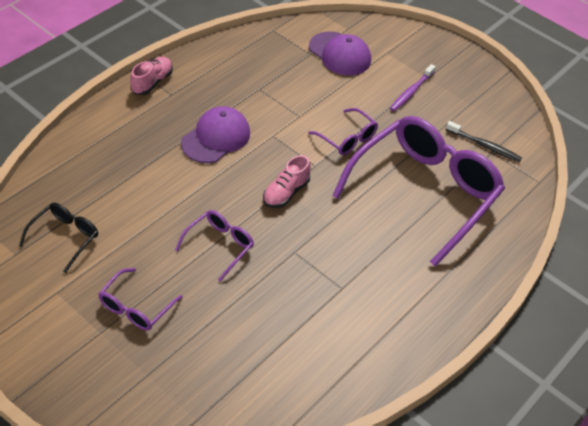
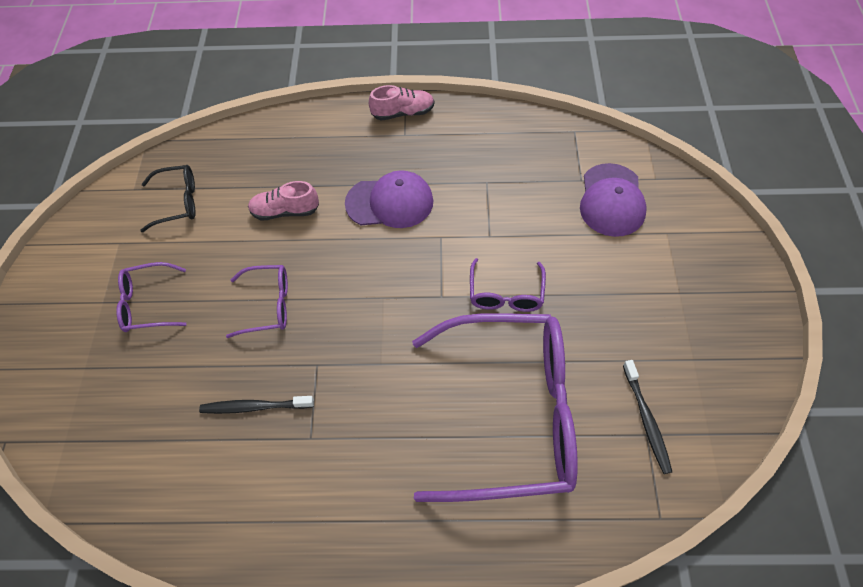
camera: 55 degrees right, 10 degrees up
pink shoe [263,155,311,208] -> pink shoe moved to [248,181,319,221]
purple toothbrush [390,64,436,111] -> none
none -> black toothbrush [199,396,314,414]

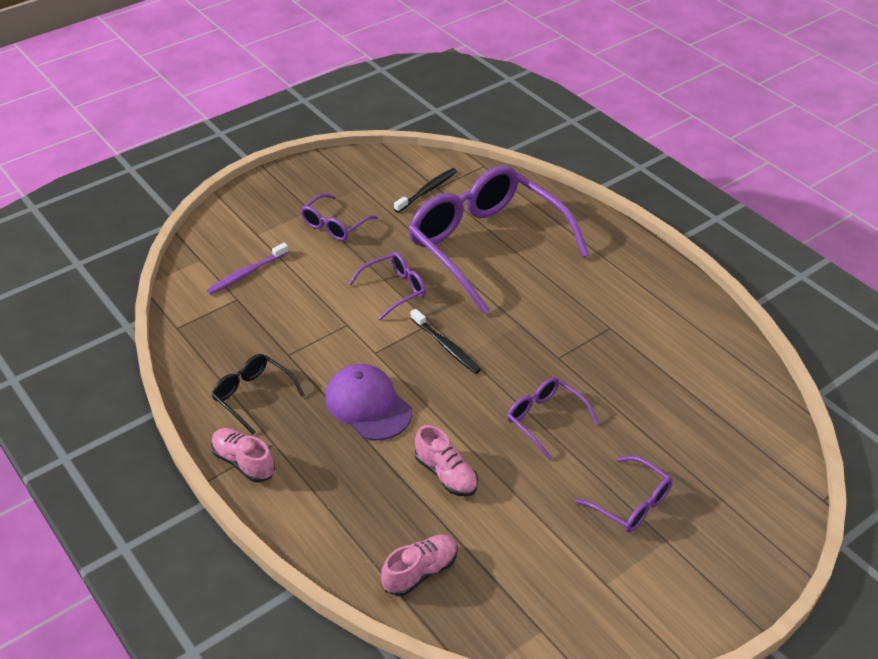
camera: 130 degrees left, 15 degrees down
black glasses [140,165,196,232] -> black glasses moved to [212,354,305,434]
black toothbrush [199,396,314,414] -> black toothbrush moved to [411,309,481,374]
purple cap [580,163,647,237] -> purple toothbrush [207,243,289,294]
none -> purple glasses [301,193,378,241]
none -> pink shoe [381,535,458,596]

